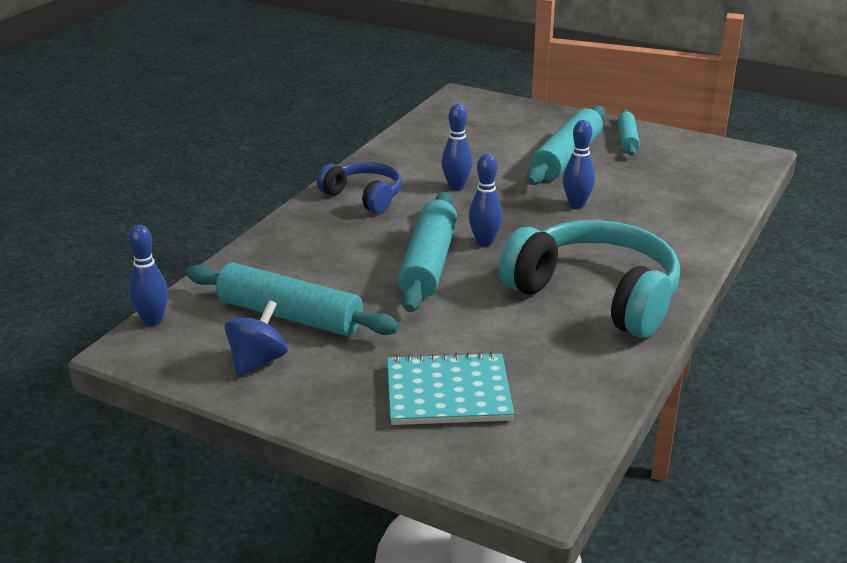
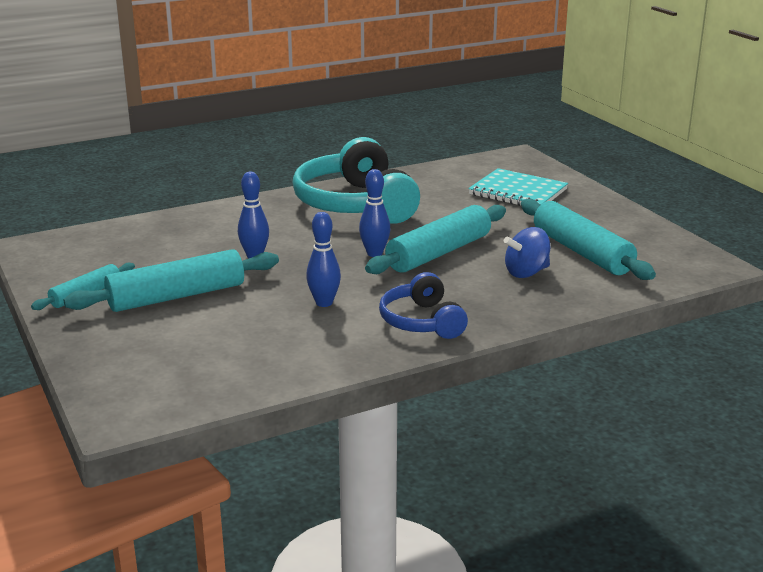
camera: 145 degrees left, 5 degrees down
blue bowling pin [128,225,168,326] -> none
blue spinning top [225,300,288,377] -> blue spinning top moved to [504,227,550,278]

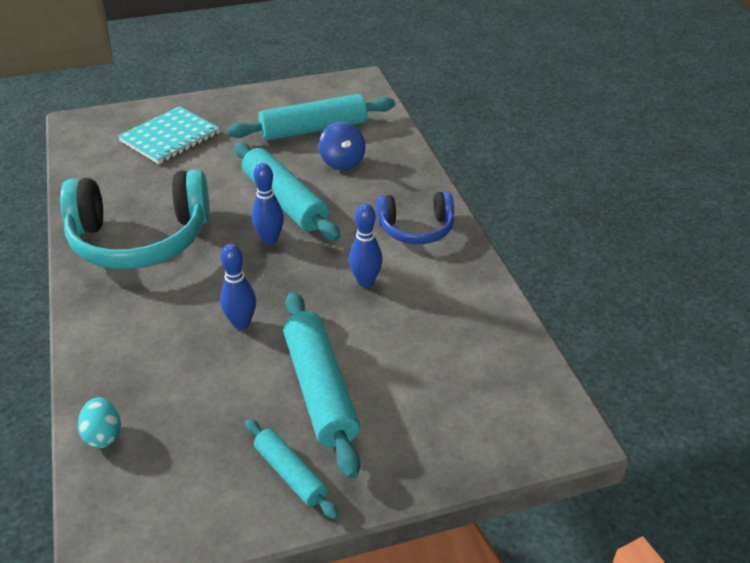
camera: 80 degrees left, 15 degrees up
none -> turquoise egg [78,397,121,448]

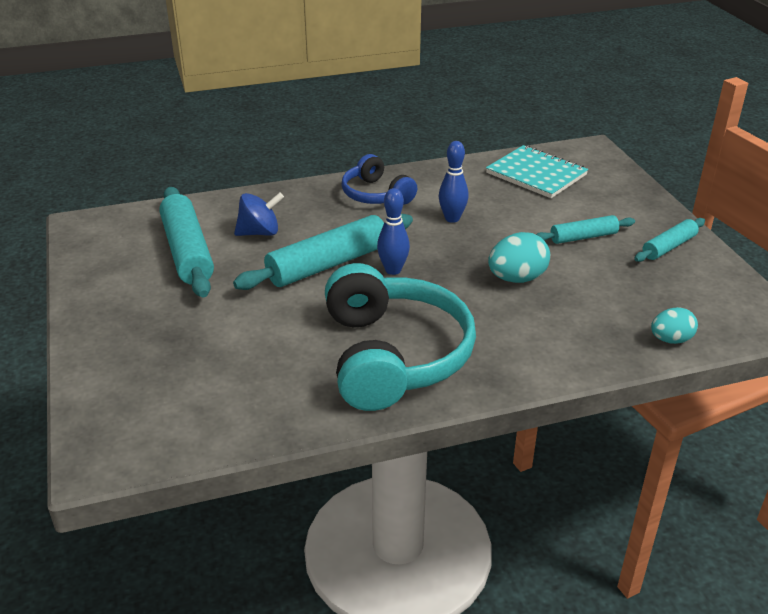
camera: 90 degrees left, 5 degrees down
turquoise notebook [118,106,220,164] -> turquoise notebook moved to [486,145,588,198]
blue bowling pin [220,244,256,330] -> turquoise egg [488,232,550,283]
turquoise rolling pin [283,292,360,479] -> turquoise rolling pin [536,215,635,244], size x0.56
blue headphones [376,191,454,244] -> blue headphones turned 150 degrees clockwise [341,154,417,205]

